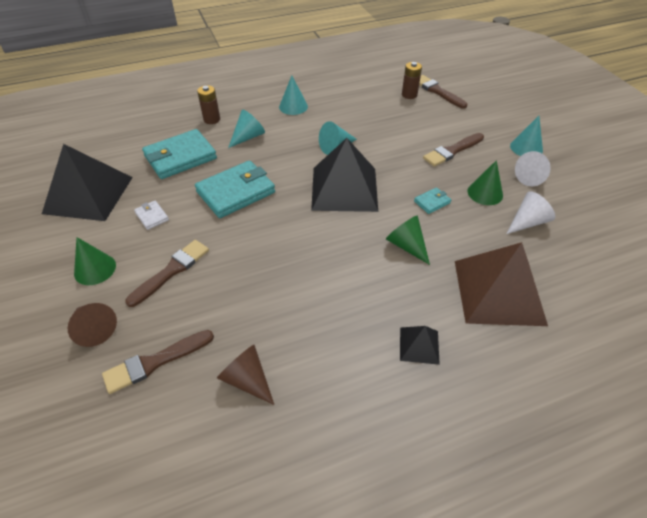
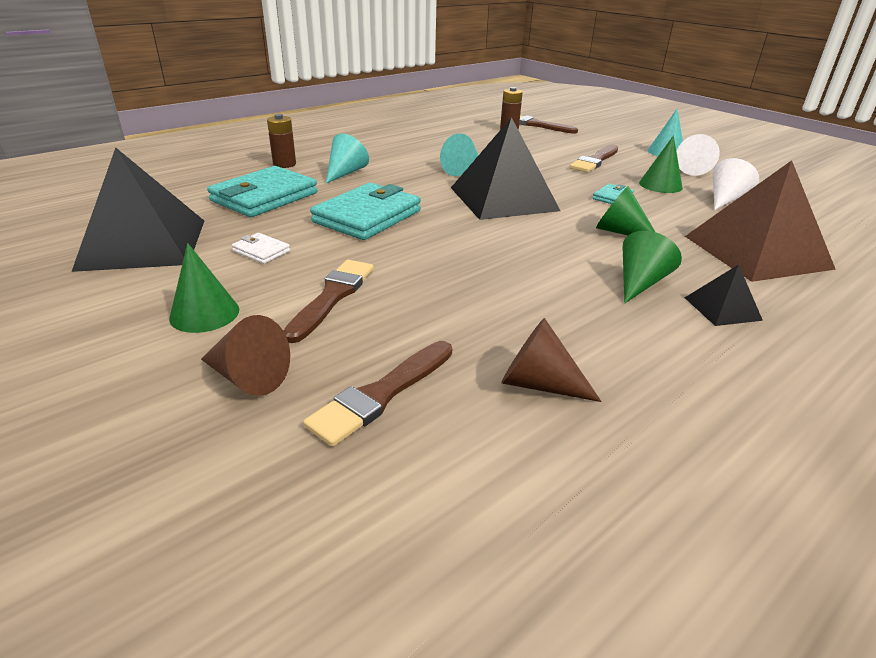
camera: 20 degrees left, 15 degrees down
turquoise cone [279,75,308,115] -> none
none -> green cone [623,231,682,303]

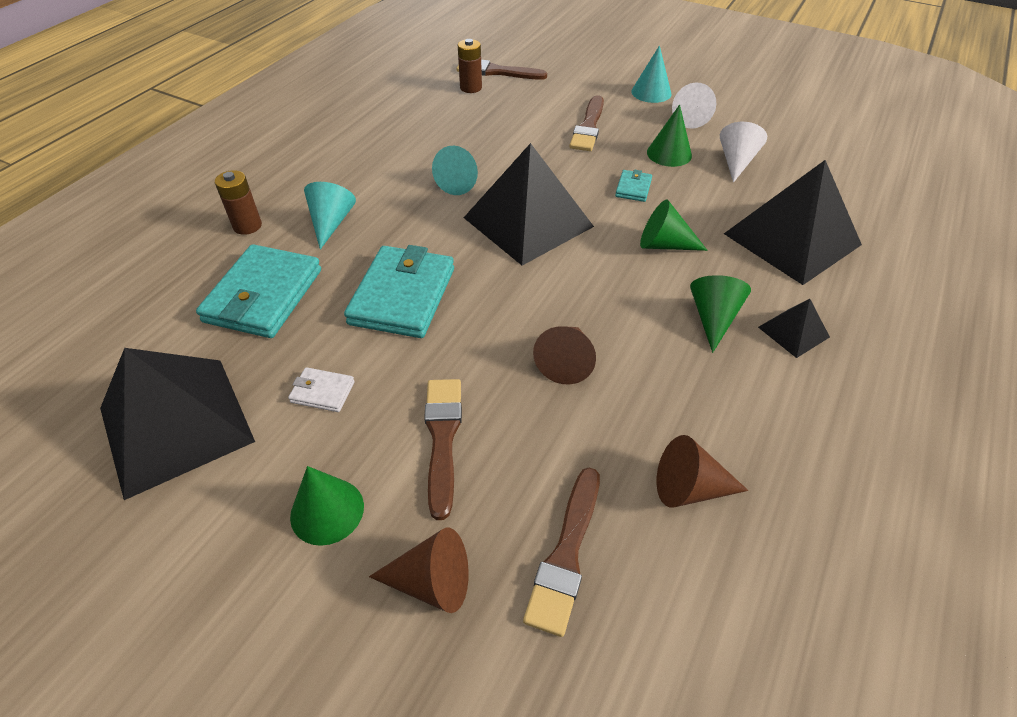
camera: 20 degrees left, 15 degrees up
brown pyramid [685,160,836,282] -> black pyramid [724,160,862,285]
none -> brown cone [533,326,596,385]

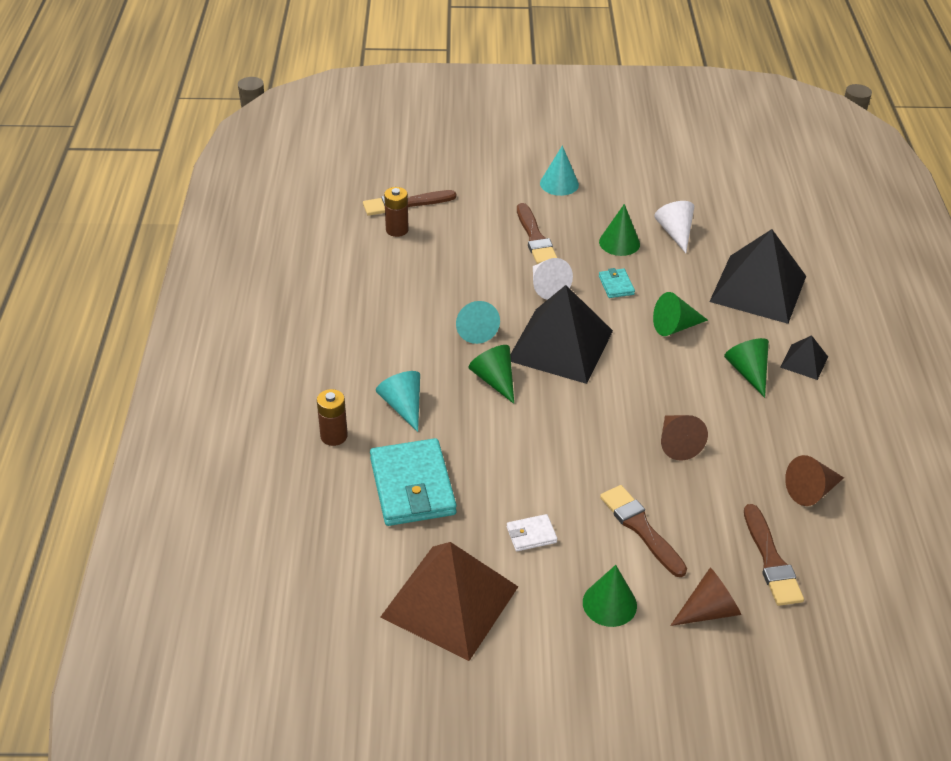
camera: 30 degrees left, 5 degrees down
black pyramid [100,348,255,500] -> brown pyramid [381,542,518,661]
turquoise wallet [344,245,454,338] -> none
white cone [672,83,716,129] -> white cone moved to [533,258,573,300]
none -> green cone [468,345,514,404]

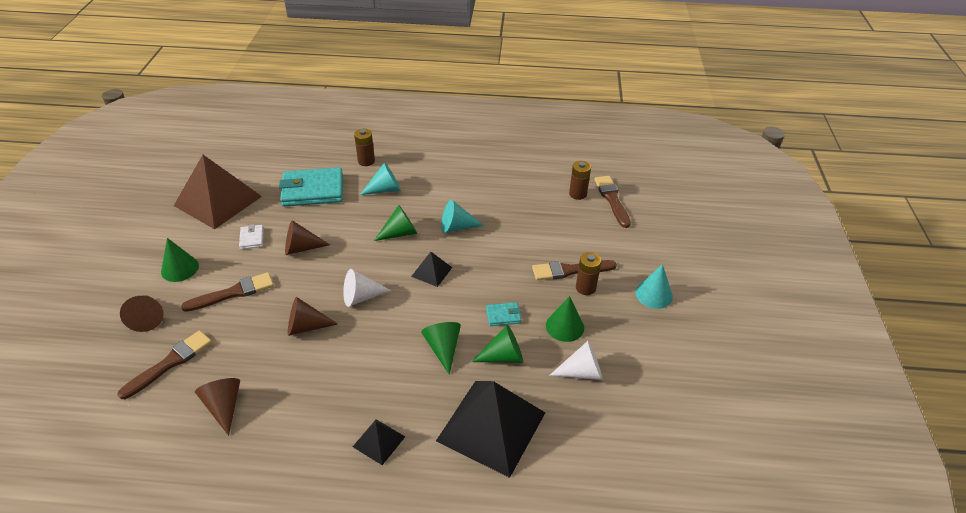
camera: 95 degrees right, 0 degrees up
black pyramid [510,285,613,384] -> black pyramid [411,252,452,287], size x0.45
white cone [533,258,573,300] -> white cone moved to [343,269,391,307]
green cone [724,338,769,398] -> green cone moved to [471,325,523,363]
brown brush [744,504,804,606] -> brown brush turned 135 degrees clockwise [117,330,212,399]
none -> brown cone [285,220,330,255]
none -> brown battery [576,252,601,295]

